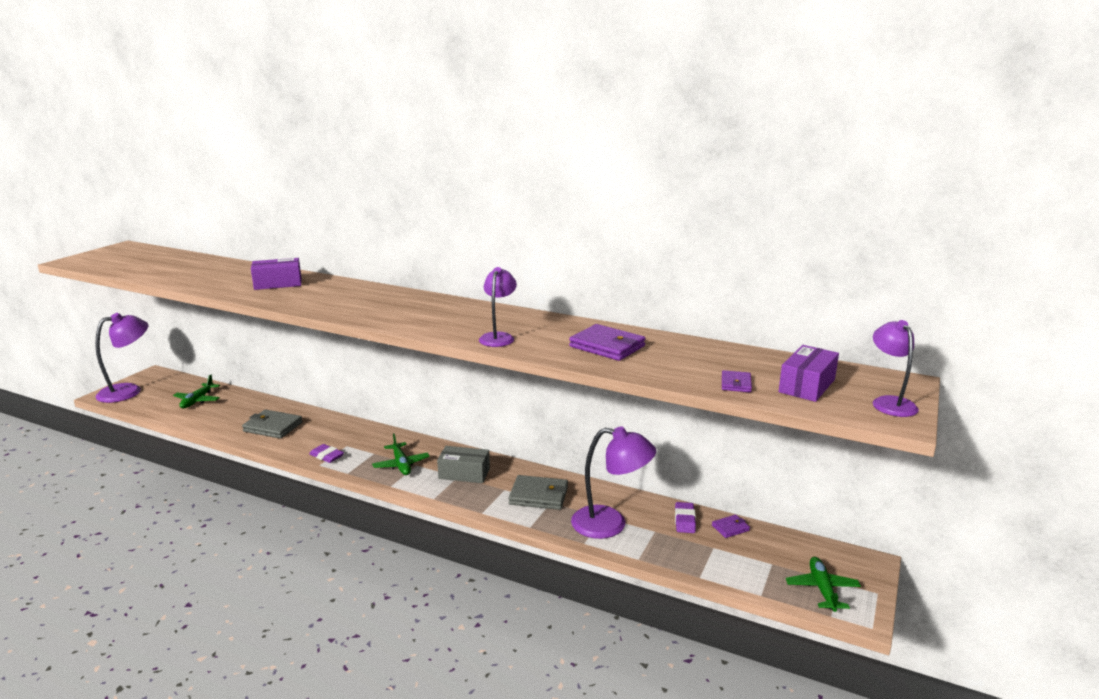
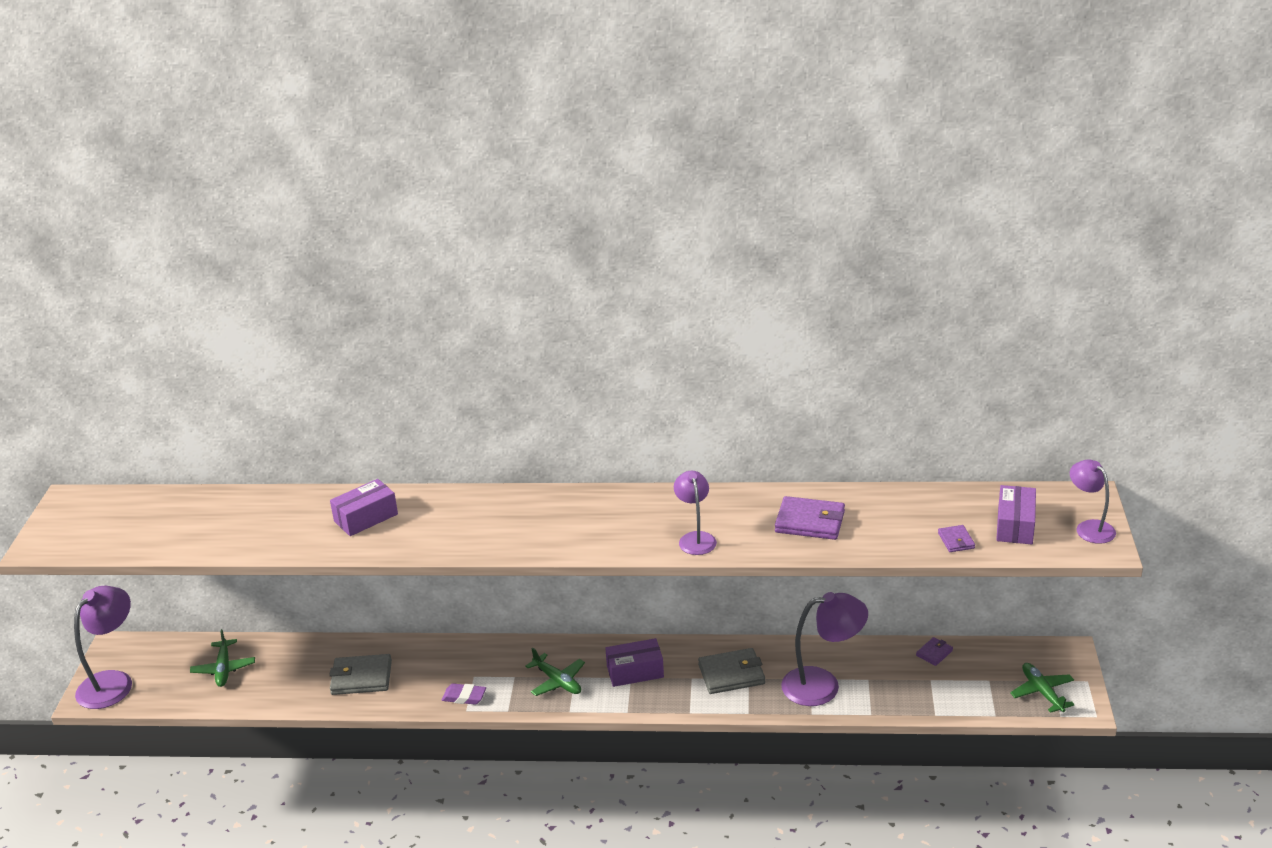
camera: 20 degrees left, 10 degrees up
grey box [437,446,490,483] -> purple box [605,638,664,687]
purple eraser [675,502,696,533] -> none

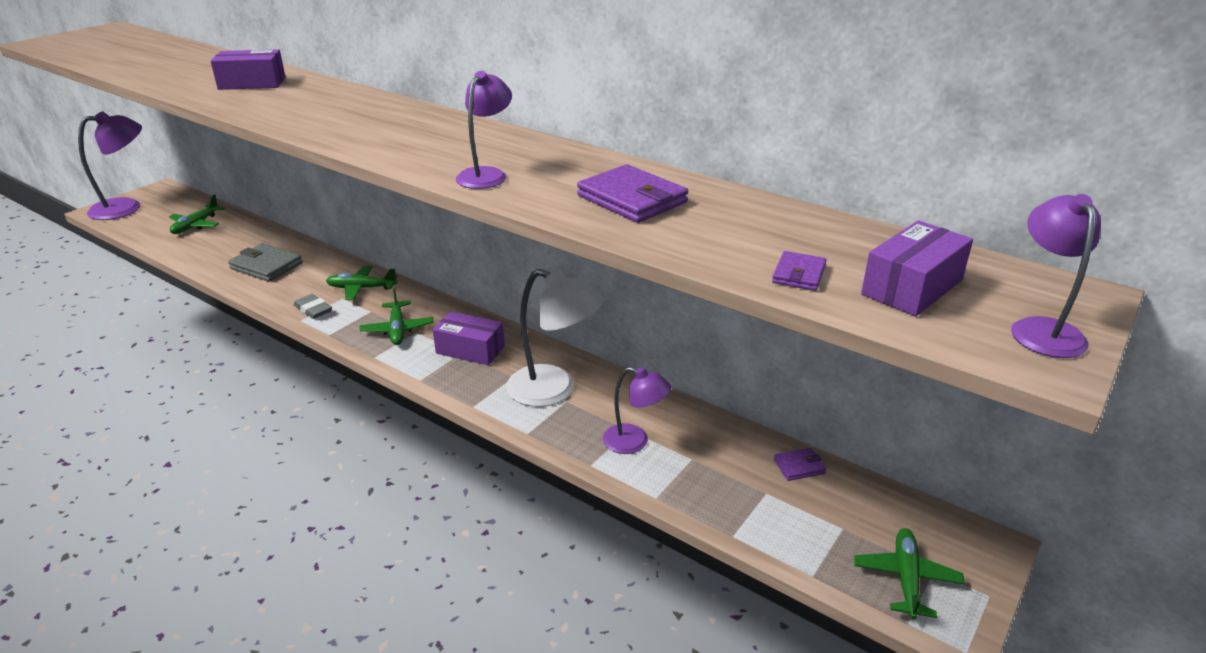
camera: 30 degrees right, 0 degrees up
purple eraser [442,683,486,705] -> grey eraser [293,294,332,319]
grey wallet [698,648,765,694] -> white lamp [506,269,604,407]
purple lamp [781,592,868,706] -> purple lamp [603,367,671,454], size x0.61
none -> green plane [326,266,398,300]

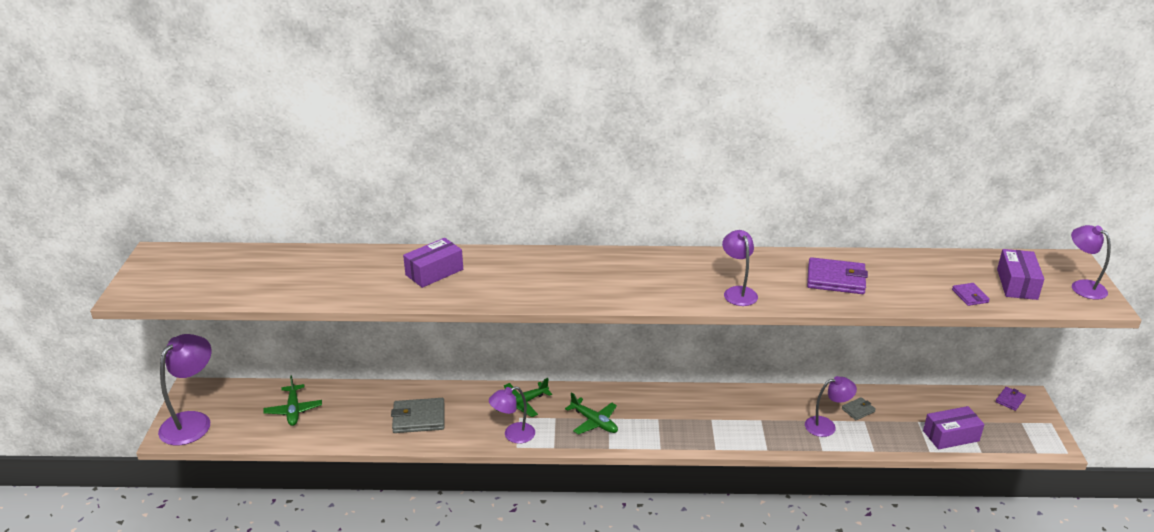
camera: 35 degrees left, 0 degrees up
grey eraser [293,294,332,319] -> purple lamp [489,386,535,444]
purple box [433,311,505,365] -> purple box moved to [923,406,984,450]
white lamp [506,269,604,407] -> none
purple wallet [774,448,826,481] -> purple wallet moved to [995,387,1026,411]
green plane [854,528,965,620] -> none
none -> grey wallet [842,397,876,420]

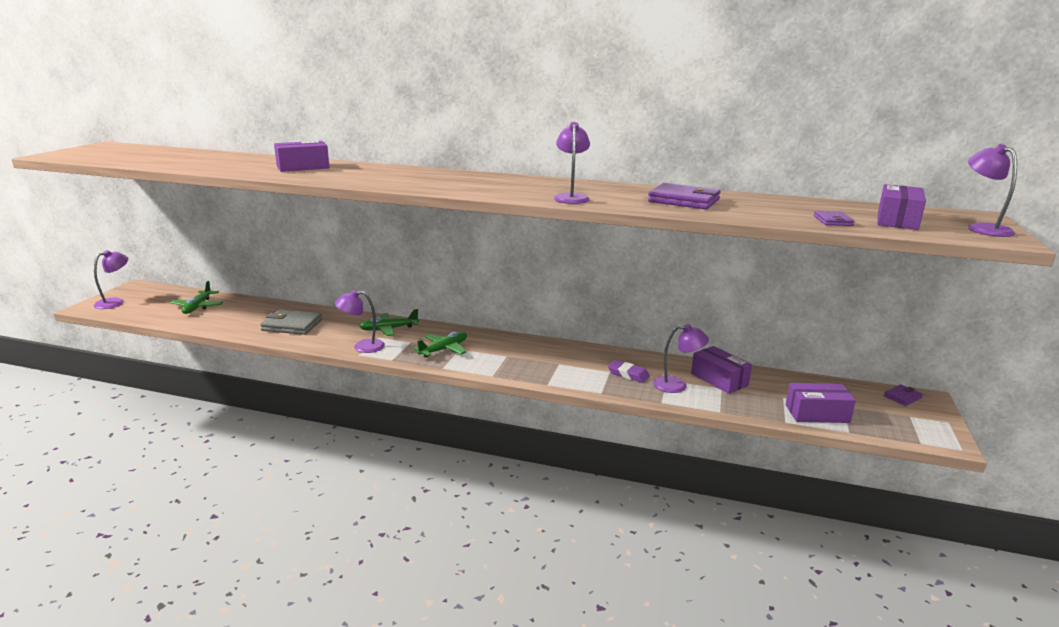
camera: 15 degrees right, 10 degrees down
purple lamp [158,334,211,445] -> purple lamp [94,250,128,309], size x0.61
green plane [565,392,618,435] -> green plane turned 105 degrees counterclockwise [413,332,467,357]
grey wallet [842,397,876,420] -> purple box [691,346,752,394]
none -> purple eraser [608,360,650,383]

